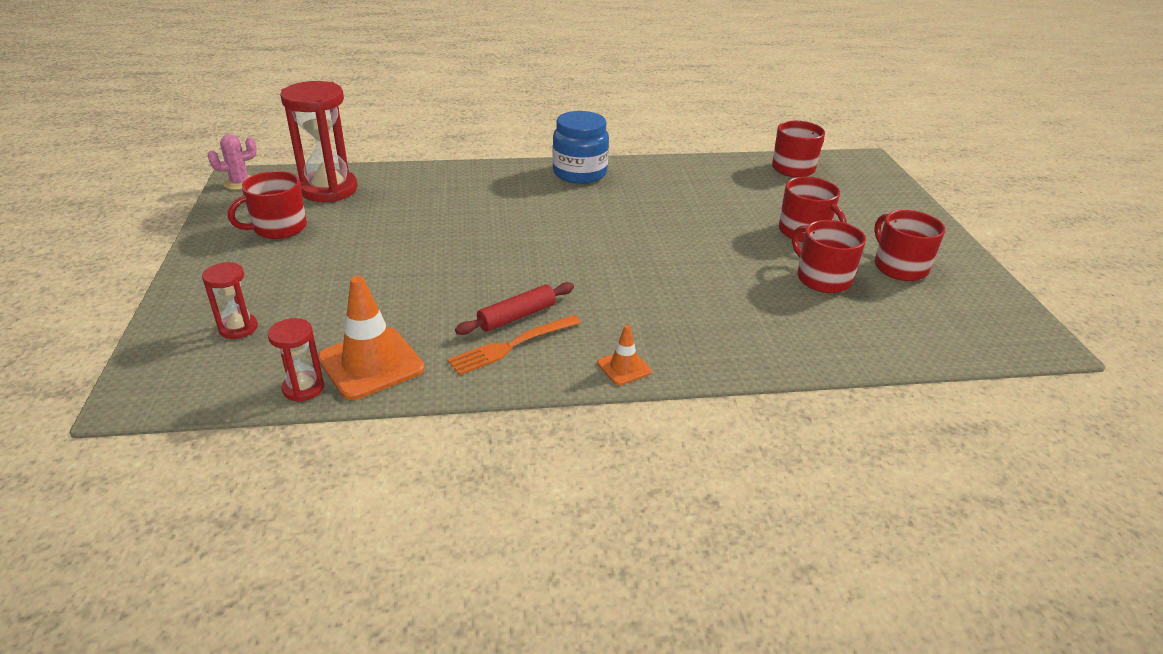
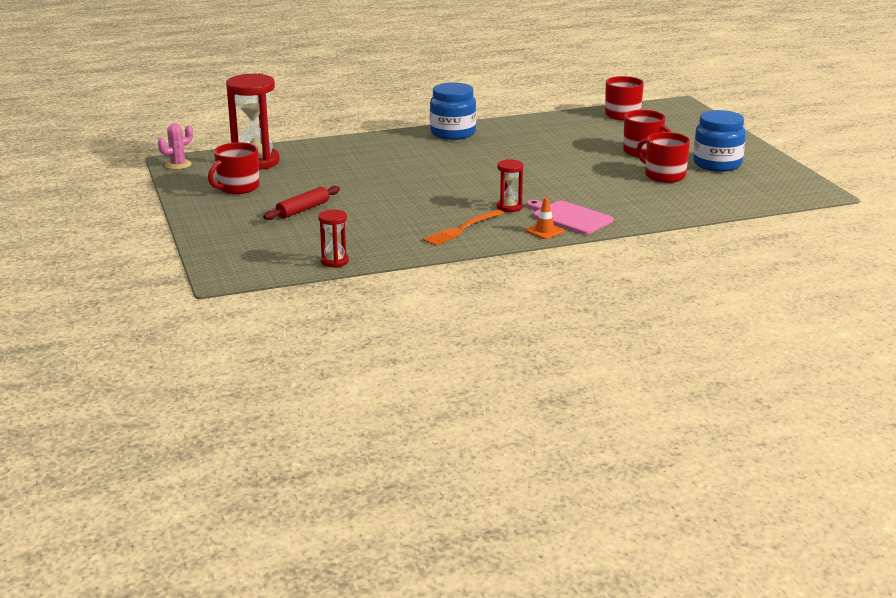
camera: 10 degrees left, 10 degrees down
red hourglass [202,262,258,339] -> red hourglass moved to [497,159,523,212]
orange traffic cone [318,276,425,400] -> none
red rolling pin [455,282,574,335] -> red rolling pin moved to [263,186,340,220]
red mug [874,210,945,281] -> blue jar [693,110,746,172]
none -> pink cutting board [527,200,613,234]

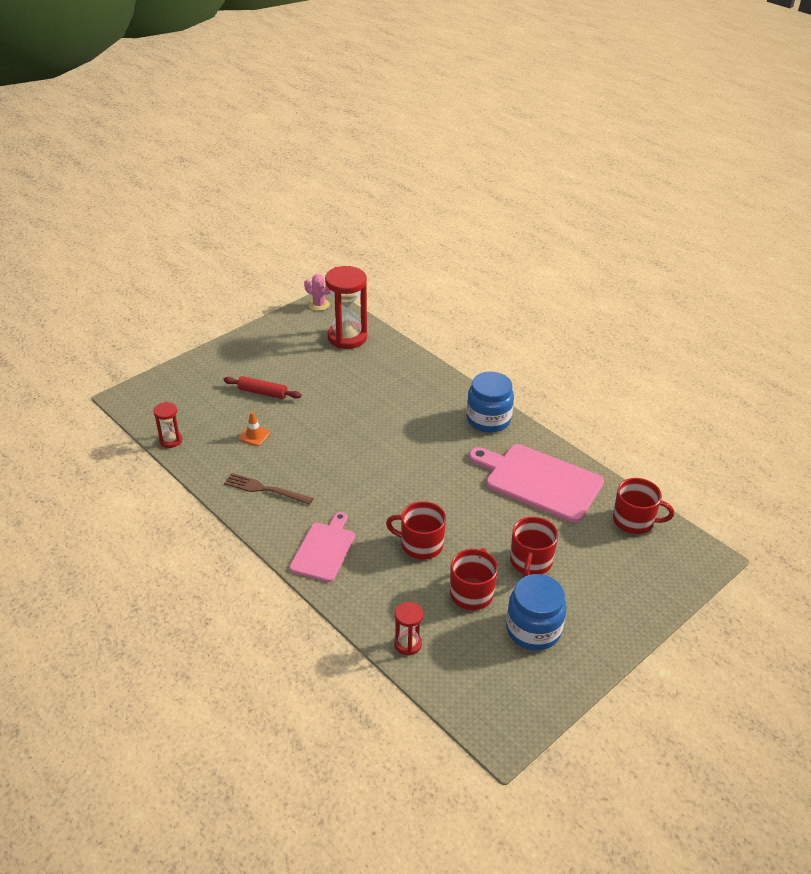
camera: 65 degrees right, 15 degrees up
red mug [208,142,260,194] -> red mug moved to [386,501,446,560]
orange fork [423,210,504,246] -> brown fork [224,473,313,505]
red hourglass [497,159,523,212] -> red hourglass moved to [394,602,423,656]
orange traffic cone [526,197,564,239] -> orange traffic cone moved to [238,412,271,446]
none -> pink cutting board [469,444,604,523]

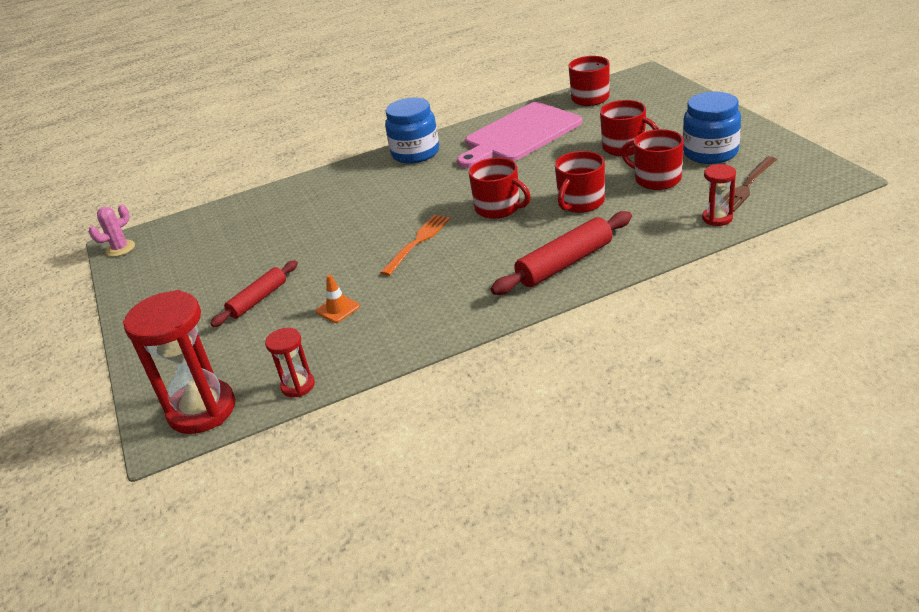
camera: 65 degrees left, 5 degrees down
brown fork [224,473,313,505] -> brown fork moved to [723,156,777,212]
pink cutting board [289,512,355,582] -> red rolling pin [491,211,632,295]
red hourglass [325,266,367,349] -> red hourglass moved to [123,290,235,434]
none -> orange fork [380,214,450,276]
none -> red mug [469,158,531,219]

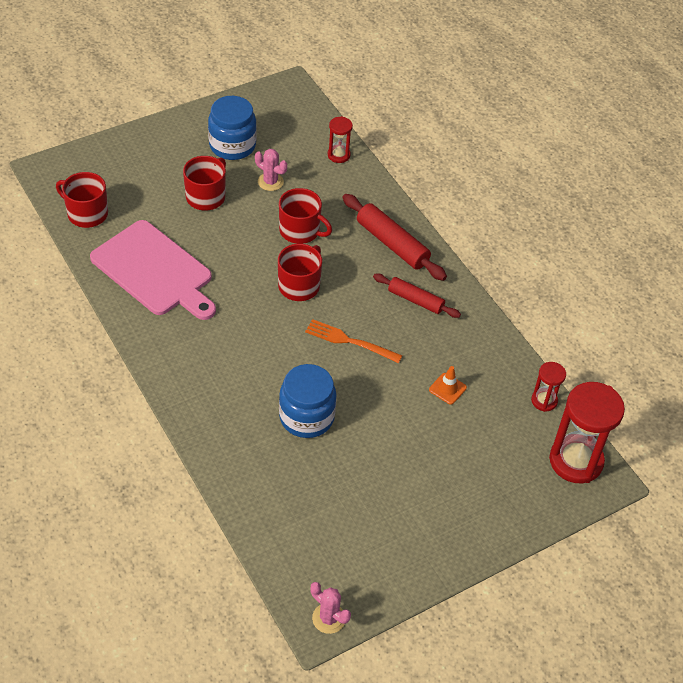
camera: 105 degrees left, 15 degrees up
red rolling pin [210,260,298,327] -> red rolling pin moved to [373,274,461,318]
blue jar [385,97,439,164] -> blue jar moved to [279,364,336,438]
red mug [621,129,684,190] -> pink cactus [255,149,287,191]
brown fork [723,156,777,212] -> none

